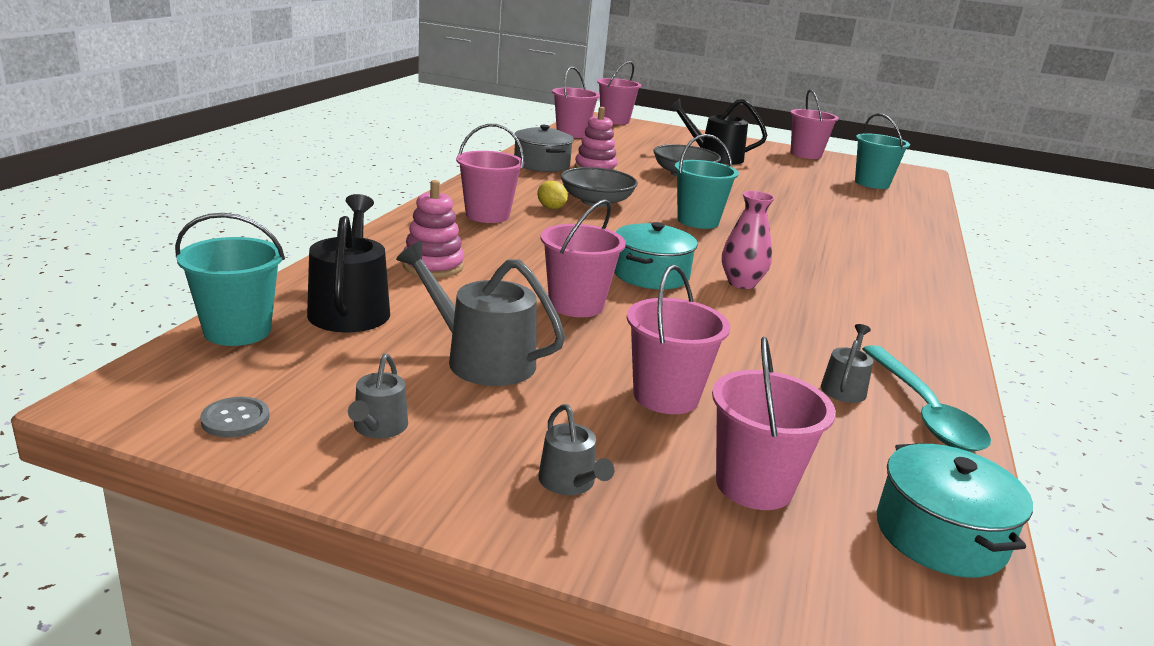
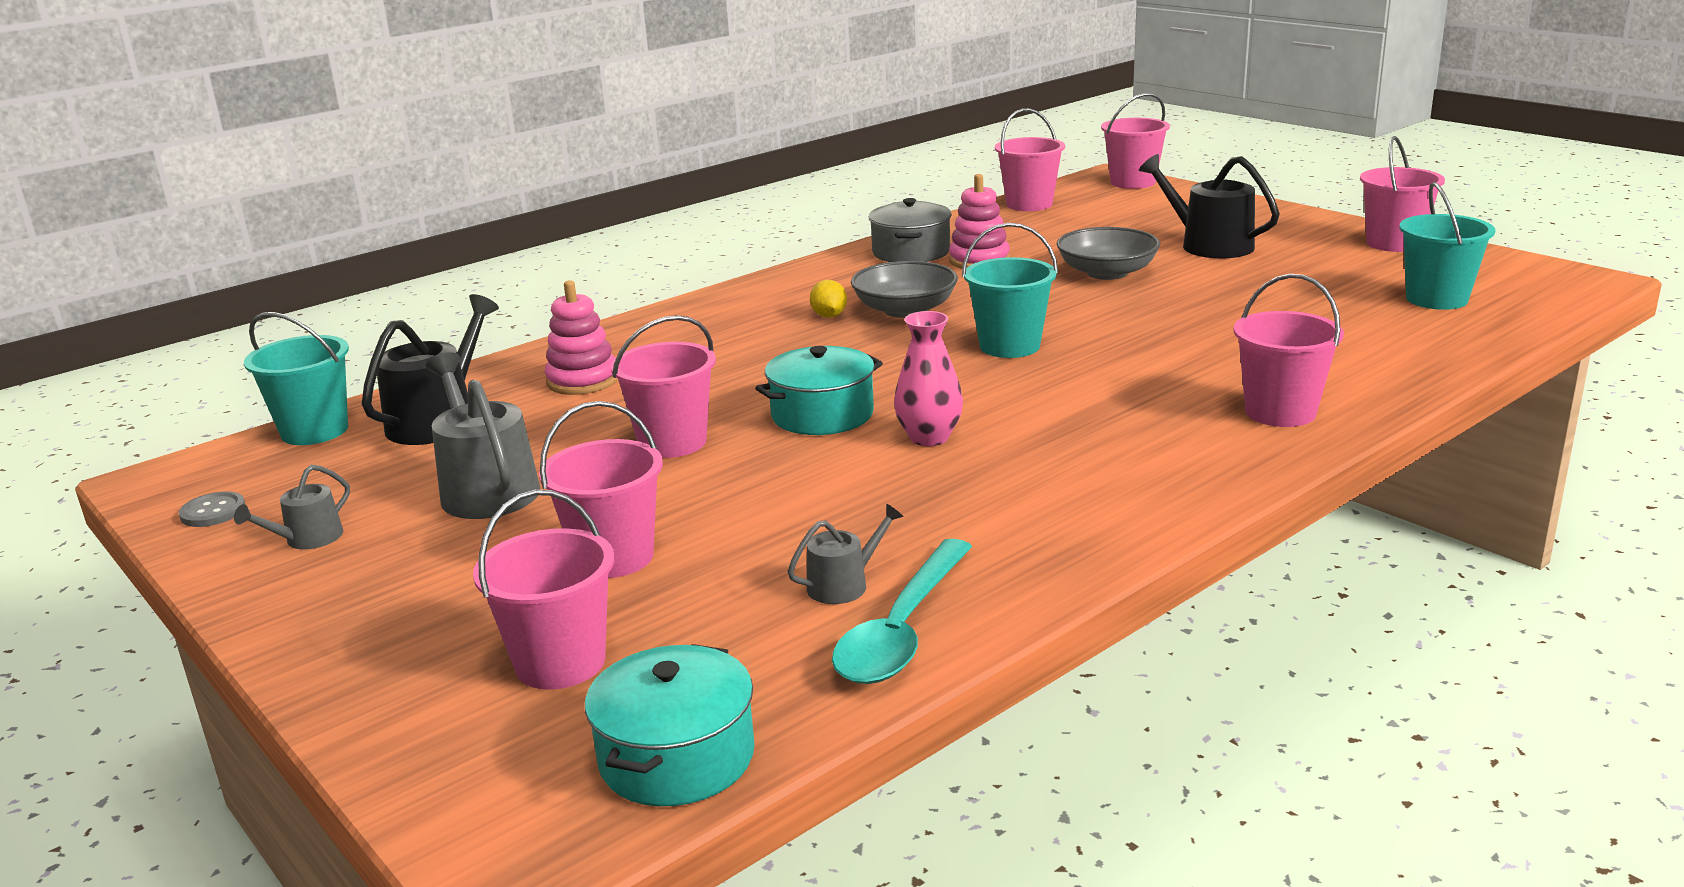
camera: 35 degrees right, 0 degrees up
pink bucket [456,124,524,223] -> pink bucket moved to [1233,274,1344,427]
grey watering can [538,404,614,495] -> none

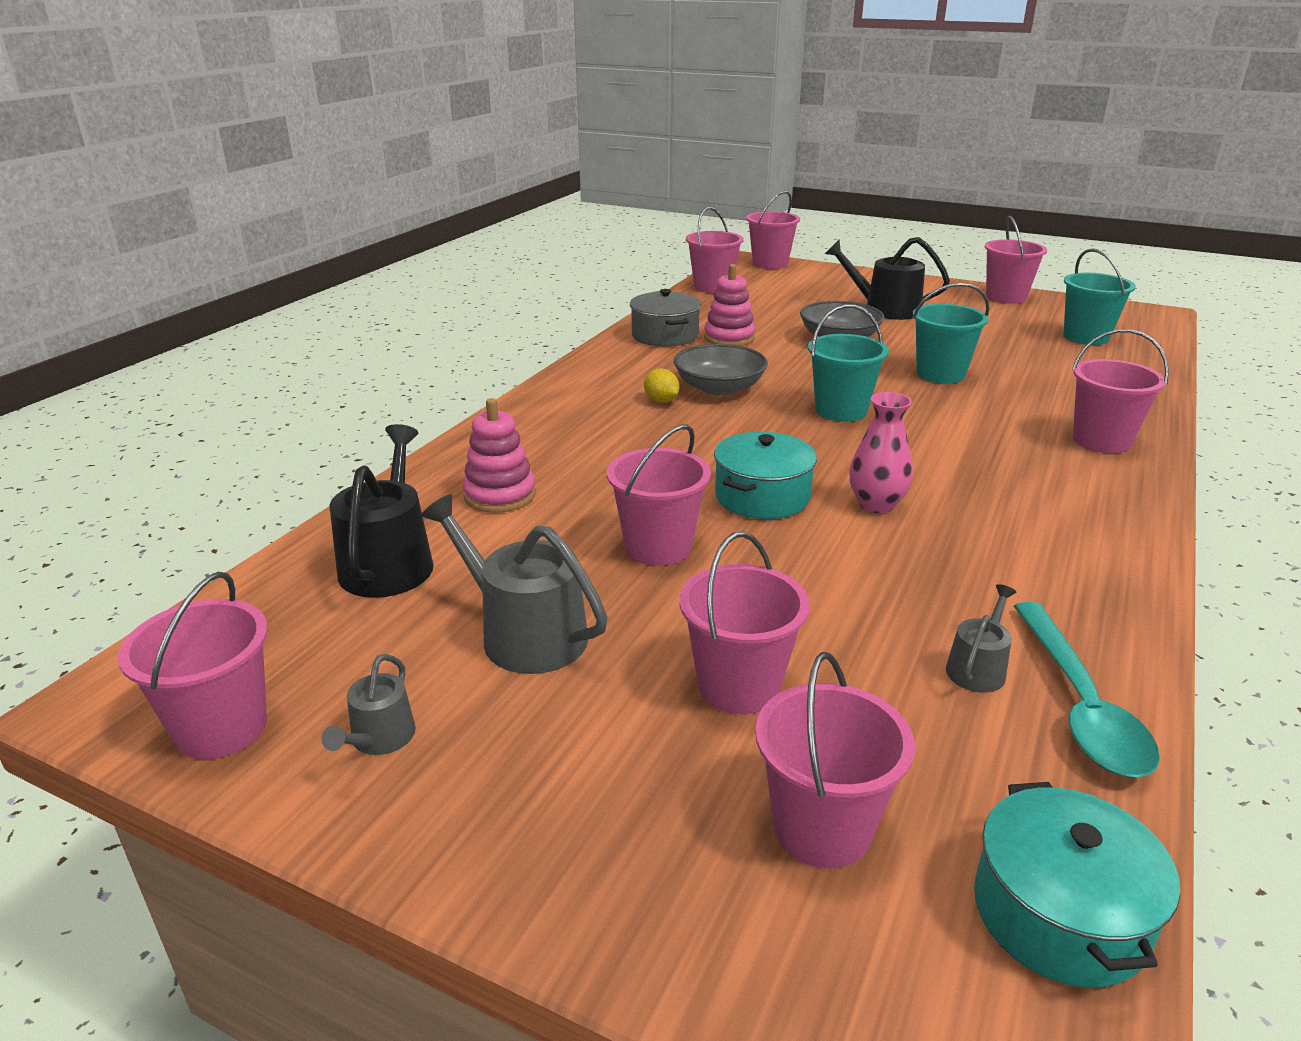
camera: 25 degrees left, 5 degrees up
grey button [179,491,245,527] -> pink bucket [118,572,268,760]
turquoise bucket [244,312,349,445] -> turquoise bucket moved to [912,282,989,384]

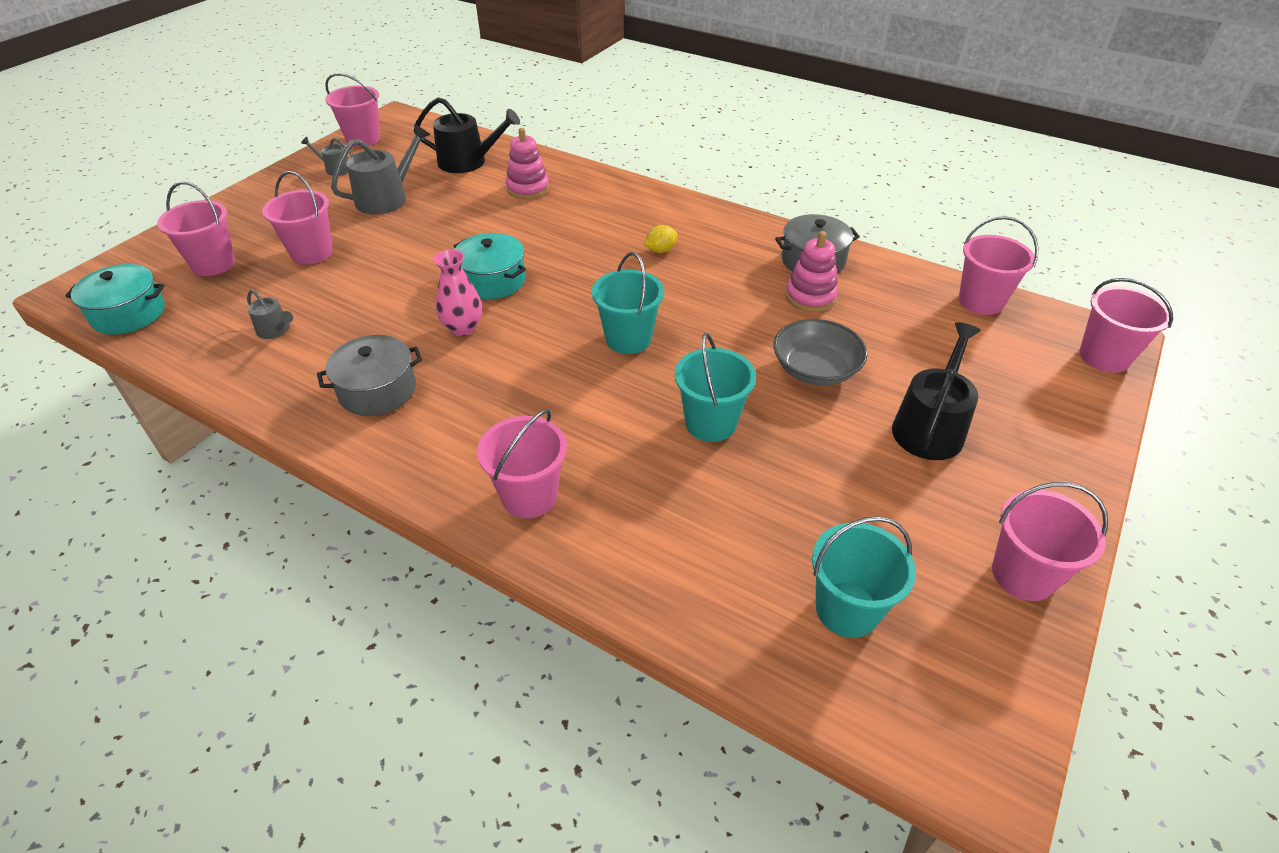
camera: 95 degrees right, 15 degrees up
pink bucket [607,424,711,566] -> none
grey bowl [674,344,768,396] -> none
turquoise spoon [1014,602,1160,777] -> none
none -> grey pot [317,335,422,416]

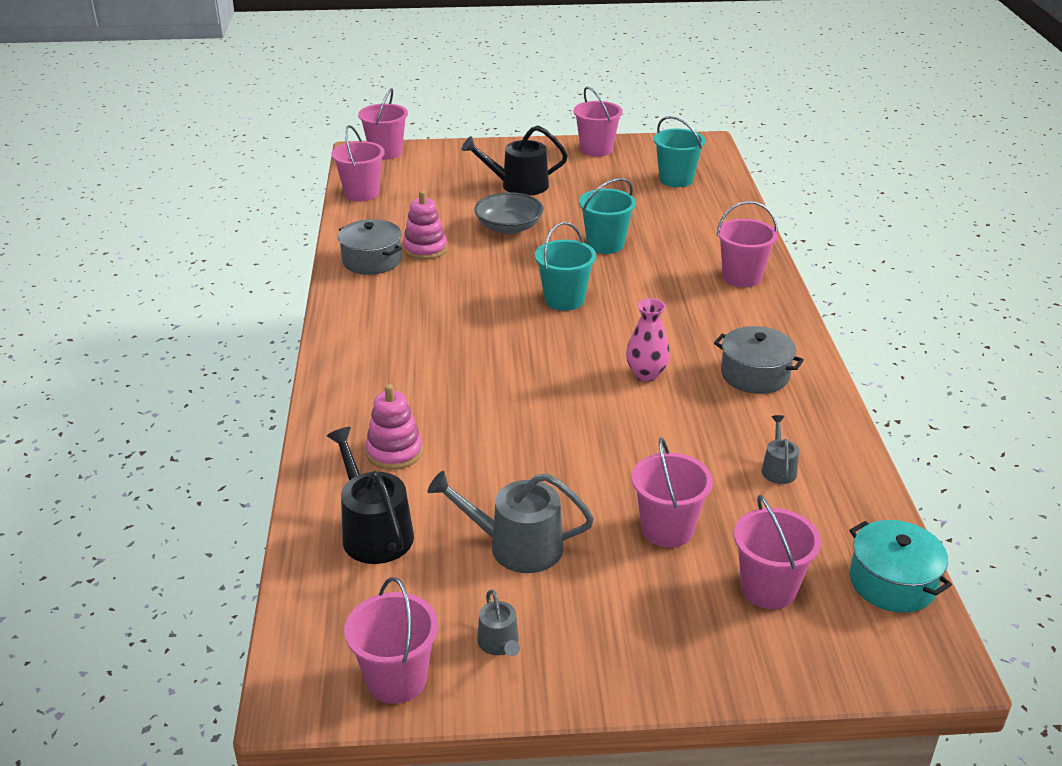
camera: 125 degrees left, 10 degrees down
turquoise pot [454,233,526,299] -> none
yellow lemon [644,225,678,253] -> none

